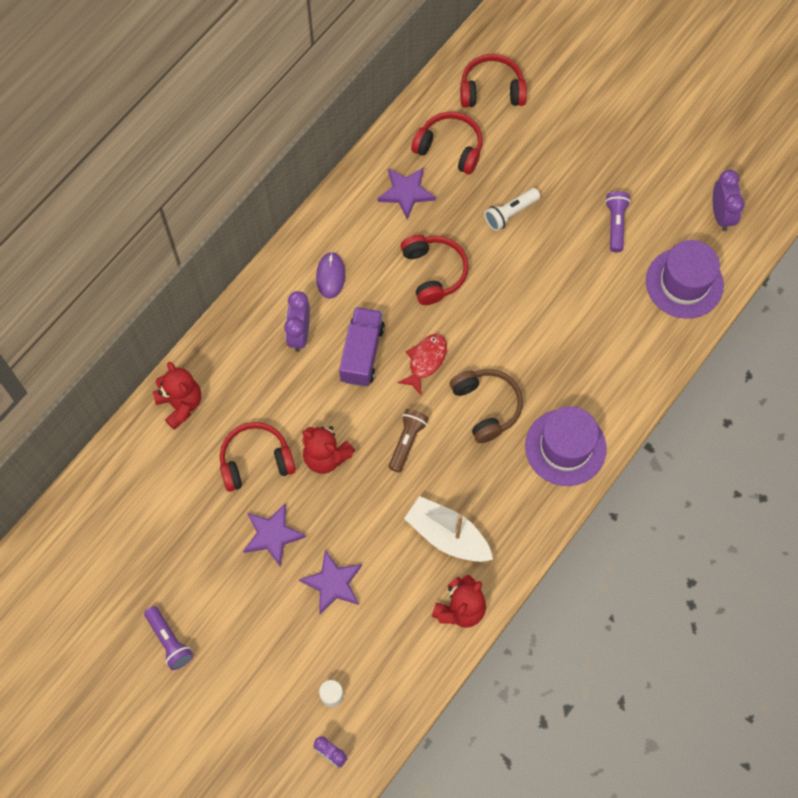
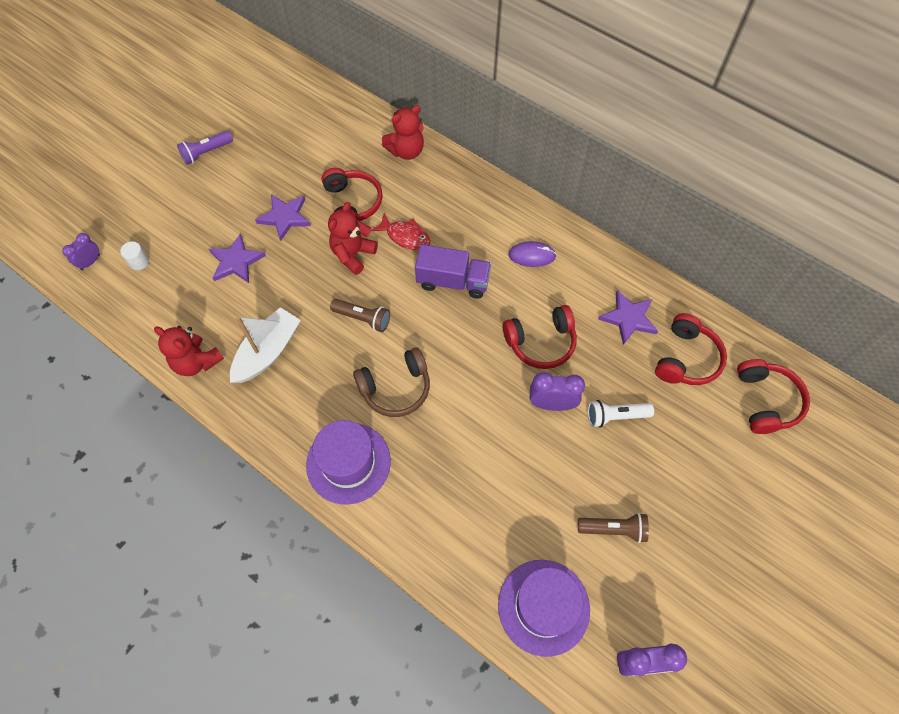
camera: 90 degrees right, 5 degrees down
purple clock [284,291,310,352] -> purple clock moved to [530,372,585,411]
red fish [397,334,447,396] -> red fish moved to [371,214,430,250]
white flashlight [484,188,540,231] -> white flashlight turned 60 degrees counterclockwise [588,400,654,428]
purple flashlight [605,191,631,252] -> brown flashlight [578,513,649,543]

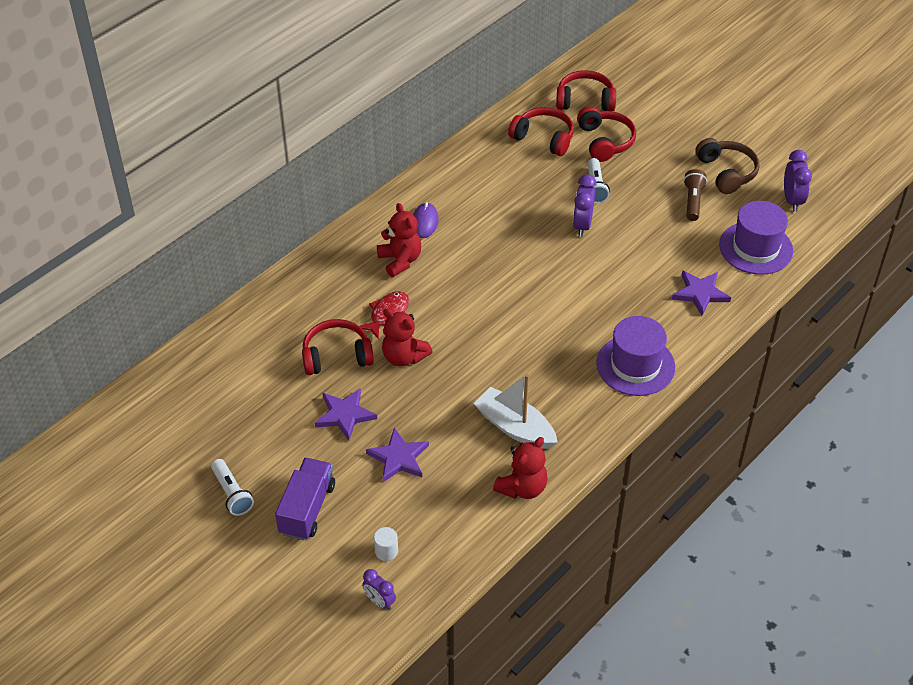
camera: 85 degrees left, 15 degrees down
purple flashlight [177,131,233,165] -> white flashlight [211,459,254,516]
brown flashlight [330,299,390,332] -> none
brown headphones [353,347,430,417] -> brown headphones moved to [695,138,760,194]
red teddy bear [382,105,424,160] -> red teddy bear moved to [377,203,421,277]
purple truck [415,244,491,299] -> purple truck moved to [275,458,335,540]
red headphones [503,305,577,369] -> red headphones moved to [577,106,636,162]
purple star [598,290,658,345] -> purple star moved to [672,270,731,316]

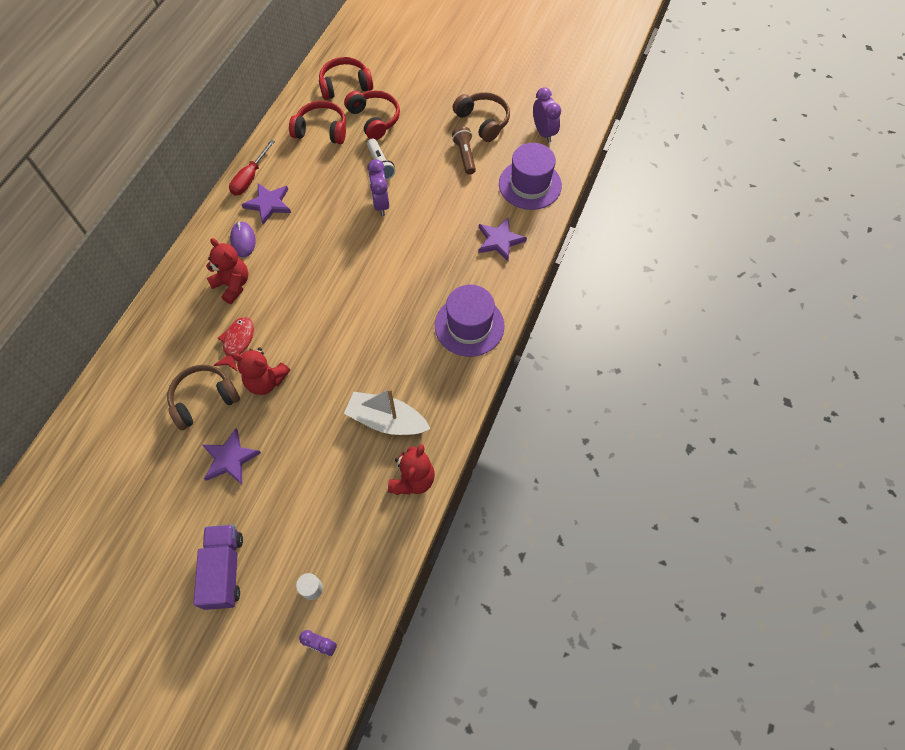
camera: 20 degrees left, 15 degrees up
white flashlight [211,459,254,516] -> none
red headphones [302,319,374,375] -> brown headphones [167,365,240,430]
purple star [366,427,429,482] -> purple star moved to [242,183,291,225]
none -> red screwdriver [229,140,275,196]

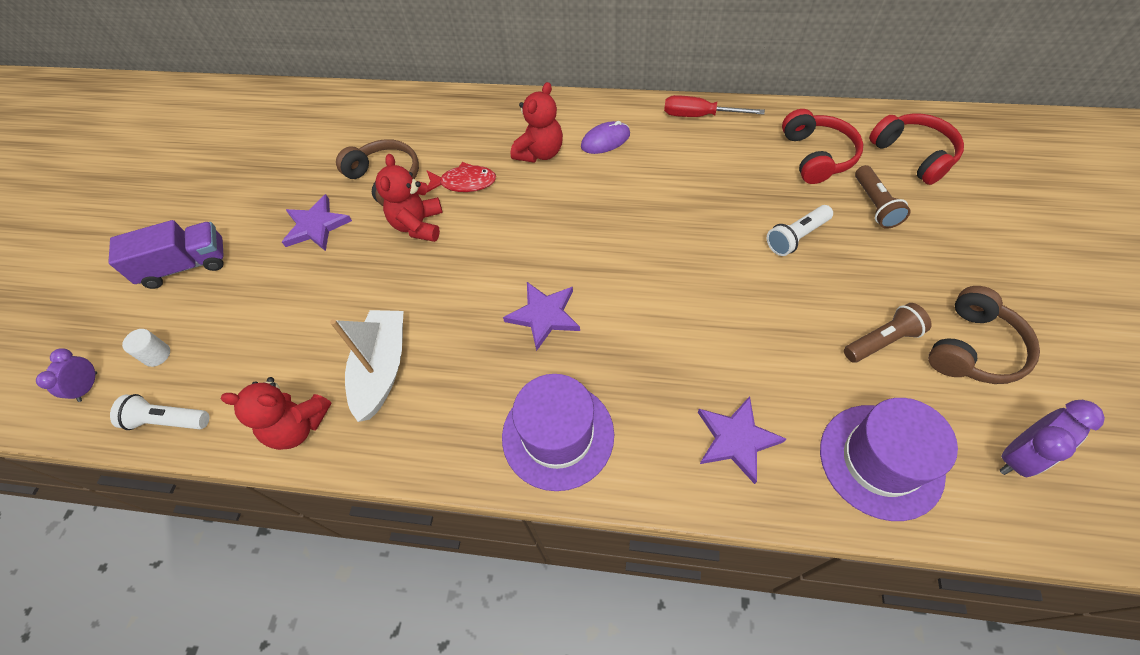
camera: 80 degrees right, 5 degrees down
purple star [242,183,291,225] -> purple star moved to [503,282,580,351]
red headphones [344,90,400,140] -> brown flashlight [855,165,911,229]
purple clock [367,159,389,216] -> none
none -> white flashlight [110,394,209,430]

